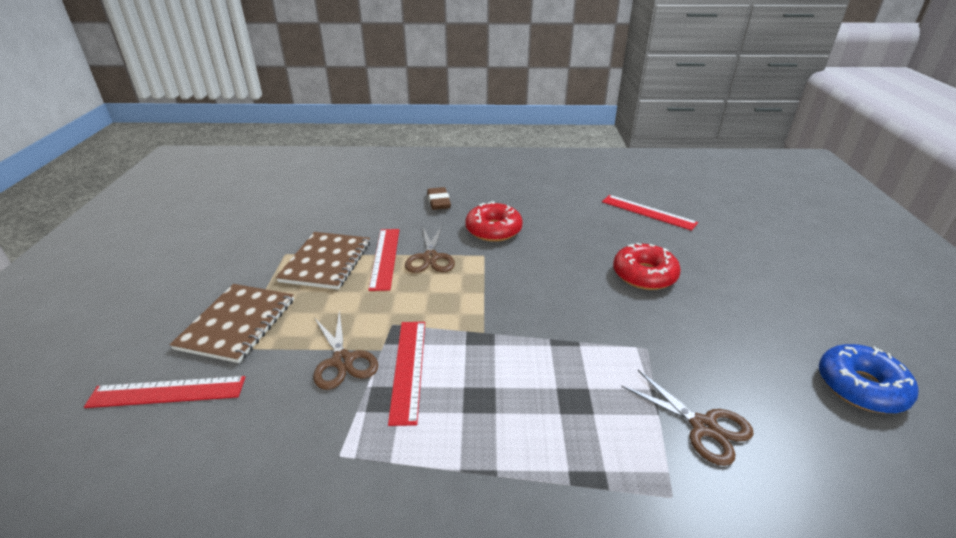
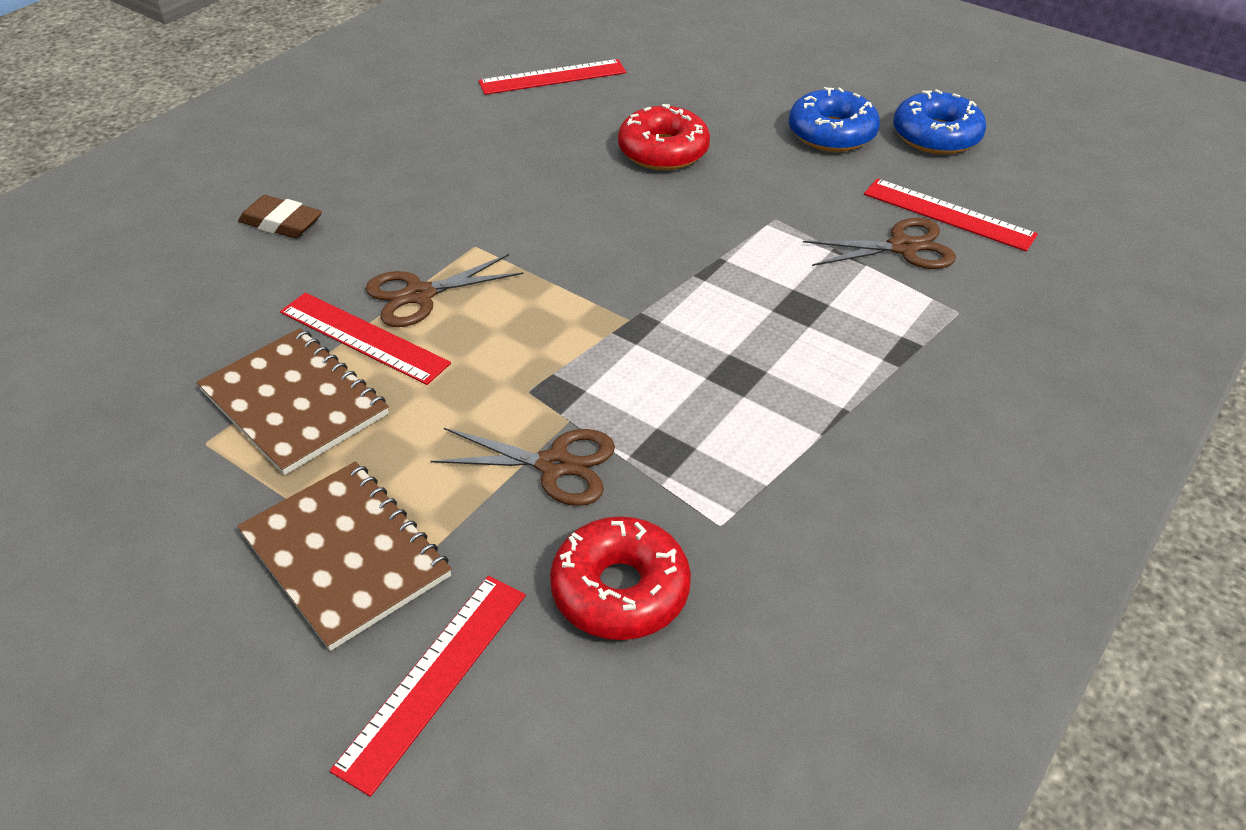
camera: 55 degrees left, 10 degrees up
red ruler [388,322,425,426] -> red ruler moved to [864,179,1038,251]
brown scissors [405,226,455,273] -> brown scissors turned 120 degrees clockwise [366,254,523,327]
red donut [465,201,523,242] -> red donut moved to [550,516,691,640]
none -> blue donut [789,87,880,152]

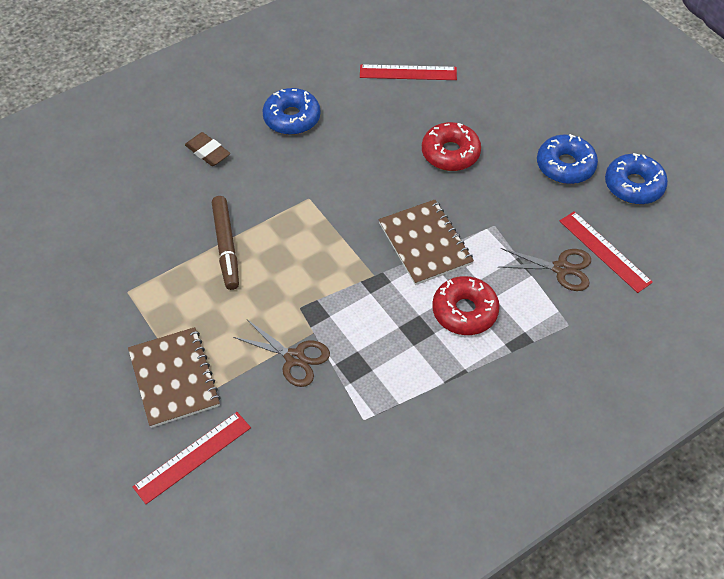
camera: 20 degrees right, 10 degrees up
brown notebook [196,328,389,475] -> brown notebook moved to [378,200,474,285]
red ruler [280,292,451,385] -> brown marker [212,196,239,290]
brown scissors [366,254,523,327] -> none
red donut [550,516,691,640] -> red donut moved to [432,276,500,335]
none -> blue donut [262,88,320,135]

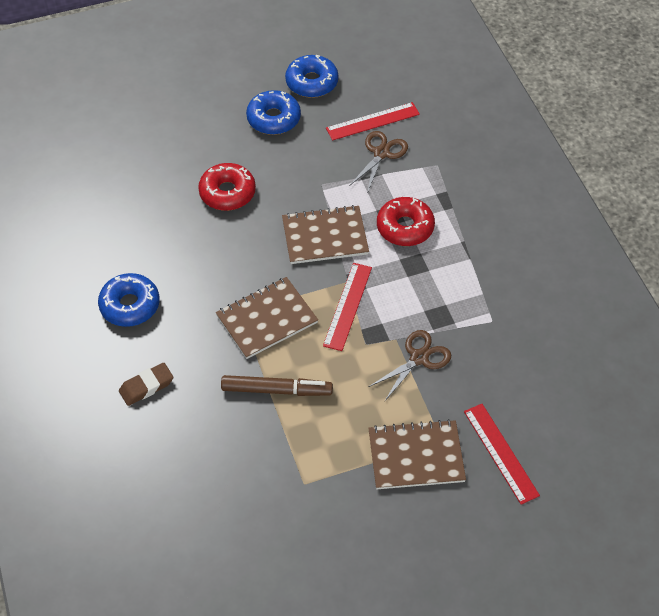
camera: 75 degrees left, 0 degrees up
red ruler [360,64,457,80] -> red ruler moved to [323,263,372,351]
none -> brown notebook [216,277,318,359]

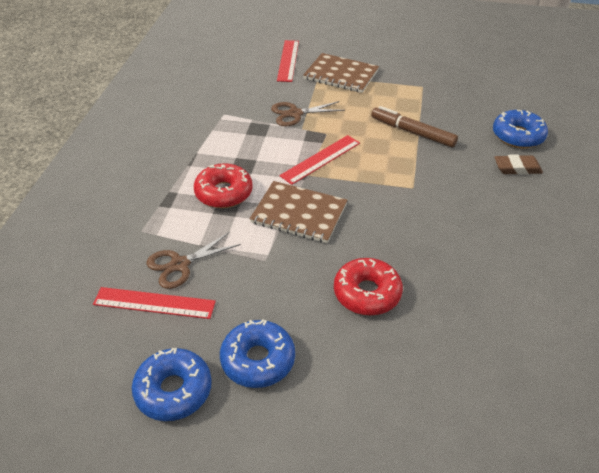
camera: 150 degrees left, 10 degrees down
blue donut [98,273,160,327] -> blue donut moved to [493,110,548,148]
brown notebook [216,277,318,359] -> none

